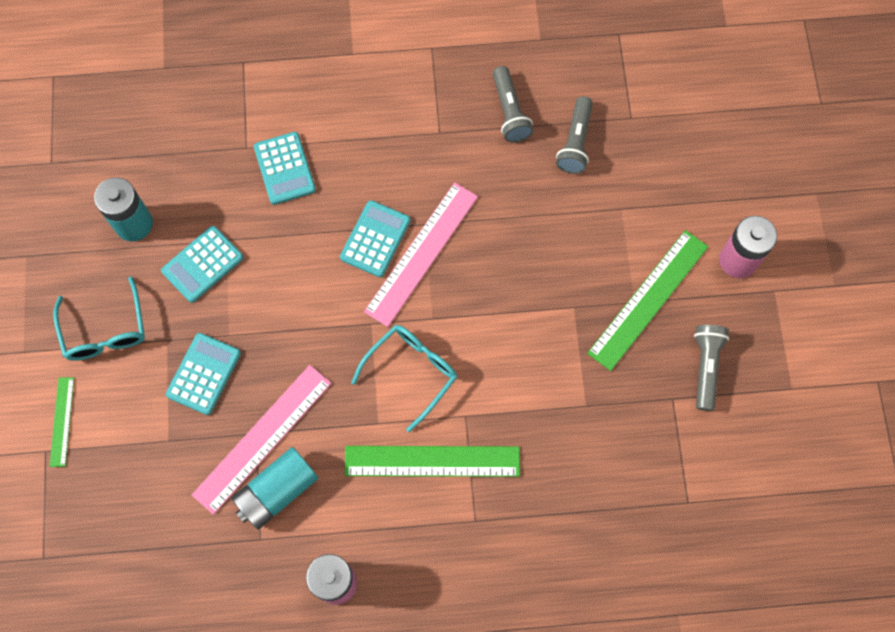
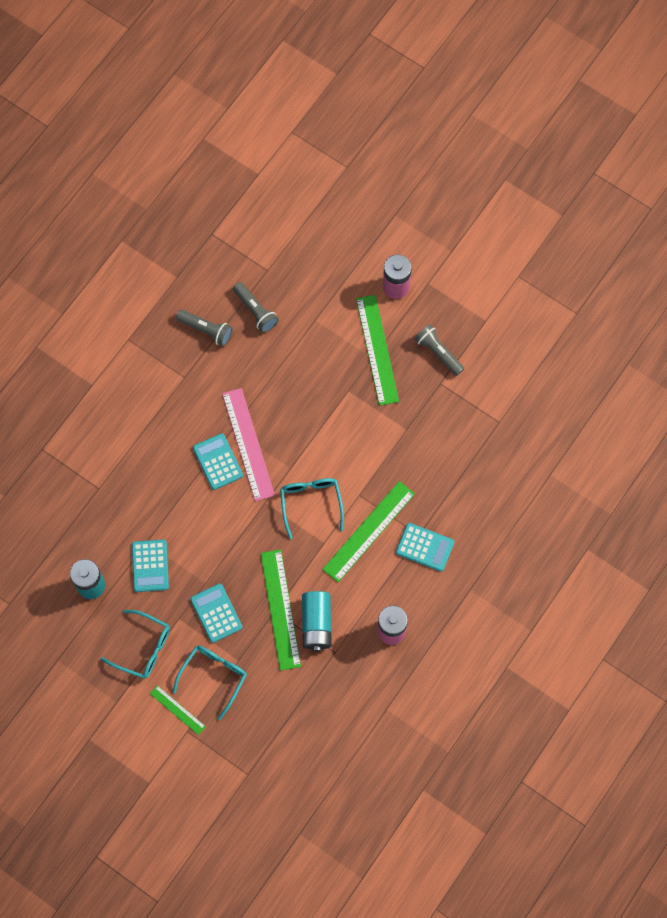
camera: 50 degrees left, 0 degrees up
pink ruler [192,365,332,515] -> green ruler [260,550,301,671]
turquoise calculator [254,132,316,205] -> turquoise calculator moved to [396,523,454,572]
none -> turquoise glasses [173,645,247,720]

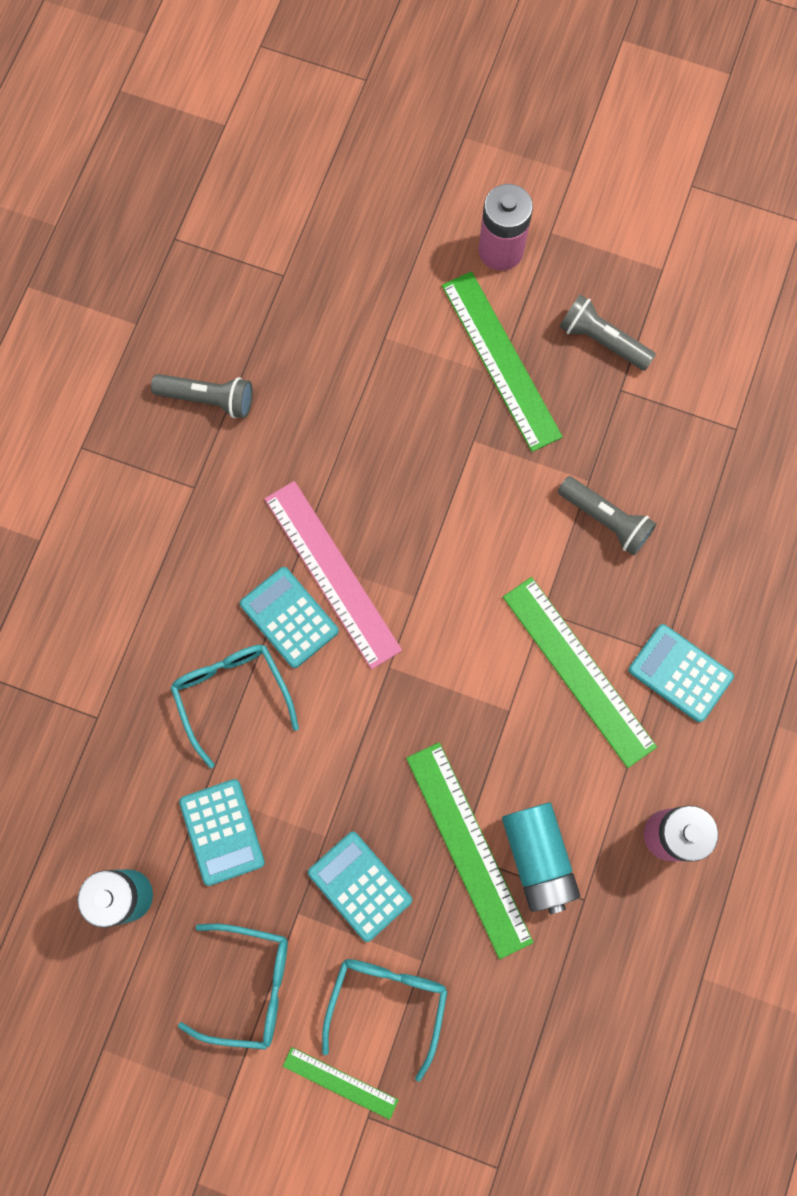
camera: 15 degrees left, 5 degrees up
grey flashlight [233,282,279,333] -> grey flashlight moved to [558,476,657,555]
turquoise glasses [280,478,344,539] -> turquoise glasses moved to [170,645,299,768]
green ruler [322,481,415,582] -> green ruler turned 60 degrees counterclockwise [503,577,657,768]
turquoise calculator [396,523,454,572] -> turquoise calculator turned 150 degrees counterclockwise [628,624,734,722]

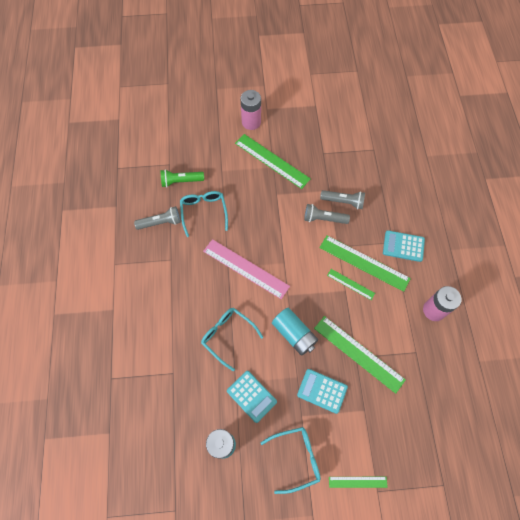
camera: 25 degrees left, 10 degrees down
turquoise calculator [240,567,339,668] -> none
turquoise glasses [322,959,447,1082] -> turquoise glasses moved to [180,191,228,237]
turquoise battery [502,802,580,914] -> turquoise battery moved to [272,308,318,356]
grey flashlight [559,295,656,371] -> grey flashlight moved to [304,204,350,224]
none -> green flashlight [161,169,204,187]
none -> green ruler [327,269,375,300]

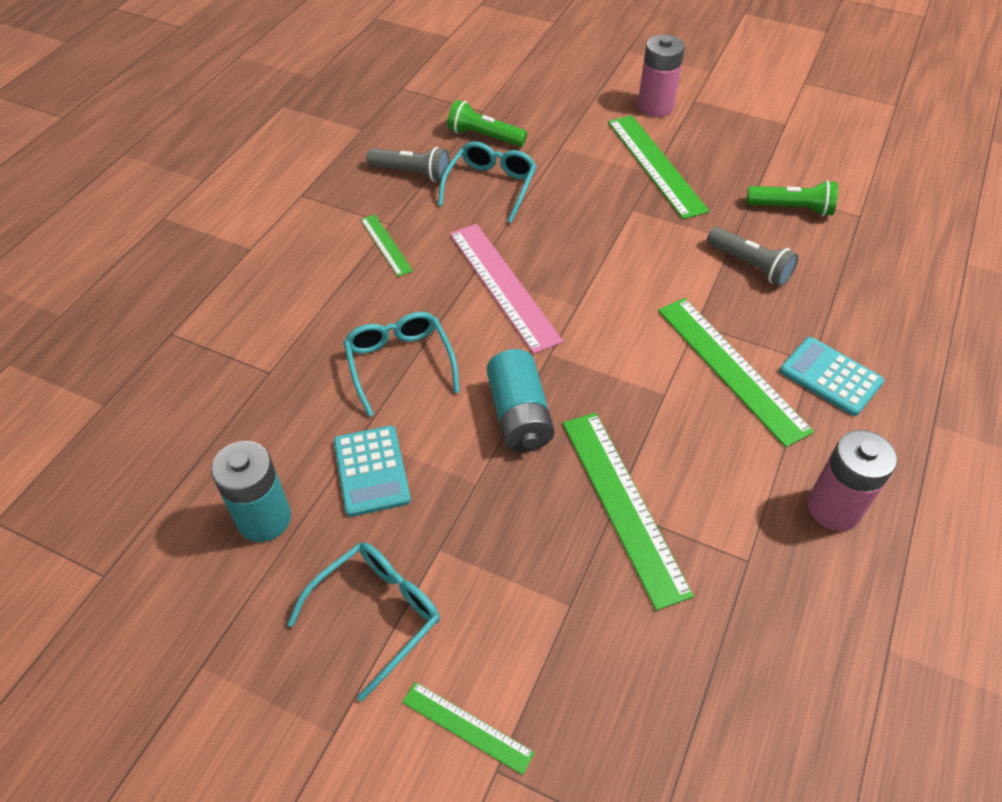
camera: 30 degrees right, 15 degrees down
turquoise glasses [261,427,321,494] -> turquoise glasses turned 60 degrees counterclockwise [287,542,440,701]
turquoise calculator [297,369,348,414] -> none
grey flashlight [304,204,350,224] -> none
green ruler [327,269,375,300] -> green ruler moved to [360,214,413,277]
none -> green flashlight [747,180,838,216]

